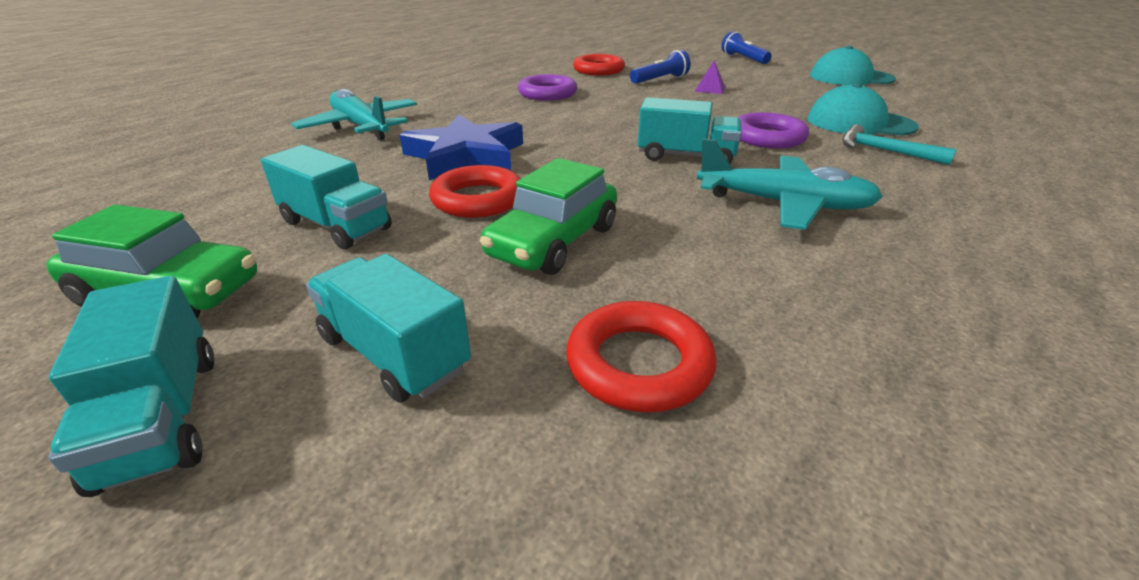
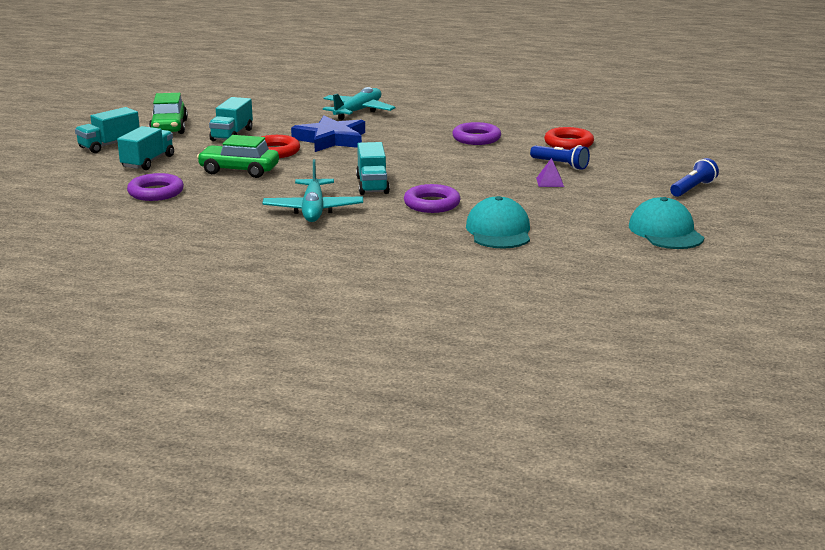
camera: 70 degrees right, 10 degrees down
red ring [566,301,717,412] -> purple ring [127,173,184,201]
turquoise hammer [842,124,957,165] -> none

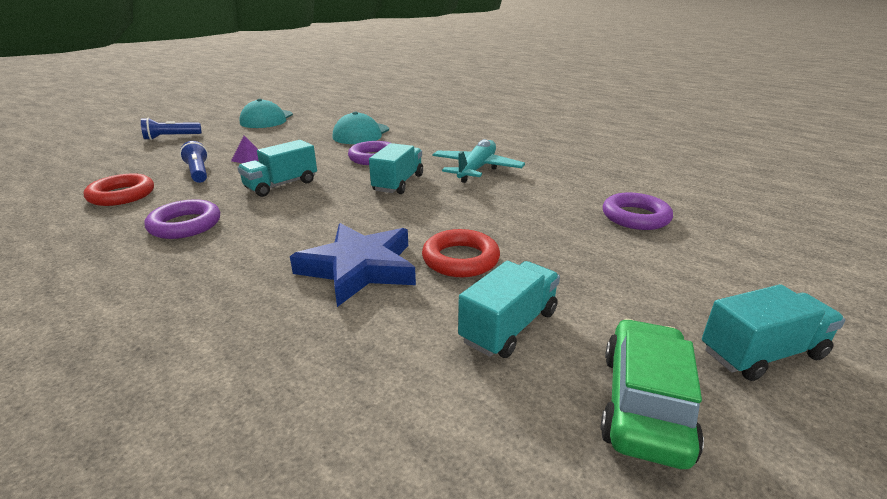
camera: 155 degrees left, 5 degrees up
turquoise truck [117,126,174,170] -> turquoise truck moved to [237,140,317,197]
green car [197,135,279,178] -> none
turquoise plane [323,87,395,120] -> none

